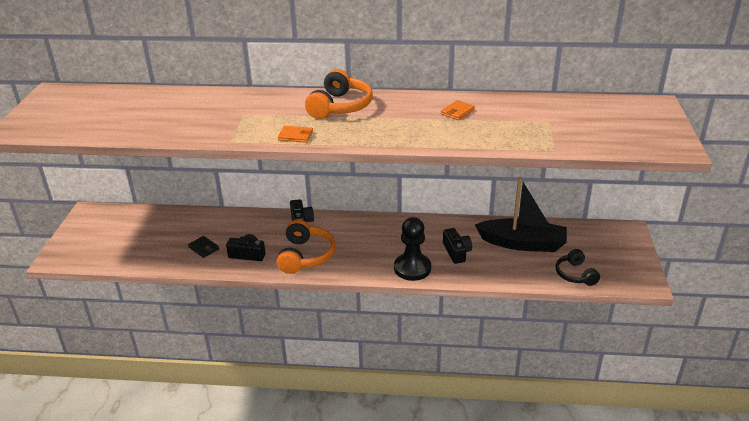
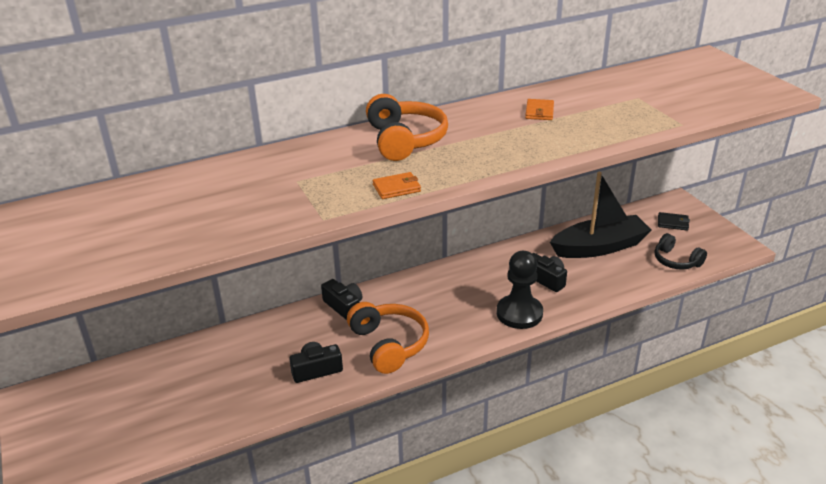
camera: 30 degrees left, 0 degrees up
black wallet [188,236,219,258] -> black wallet moved to [658,212,690,231]

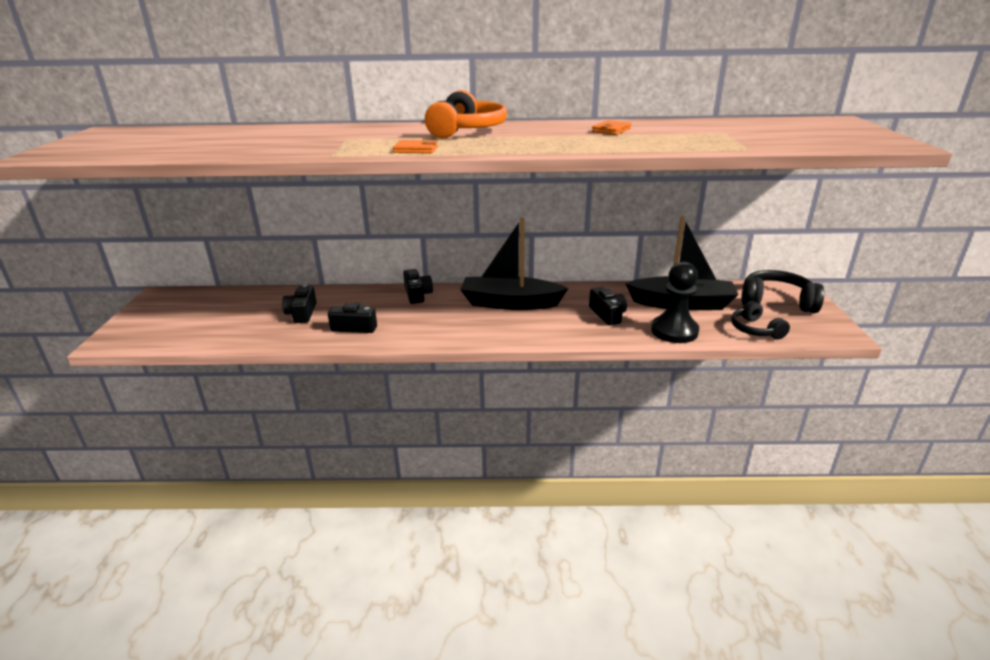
camera: 25 degrees right, 5 degrees down
orange headphones [347,302,429,374] -> none
black pawn [497,251,543,329] -> black pawn moved to [651,262,699,343]
black wallet [658,212,690,231] -> black headphones [742,270,824,313]
none -> black camera [282,285,317,323]
none -> black boat [460,218,568,310]

